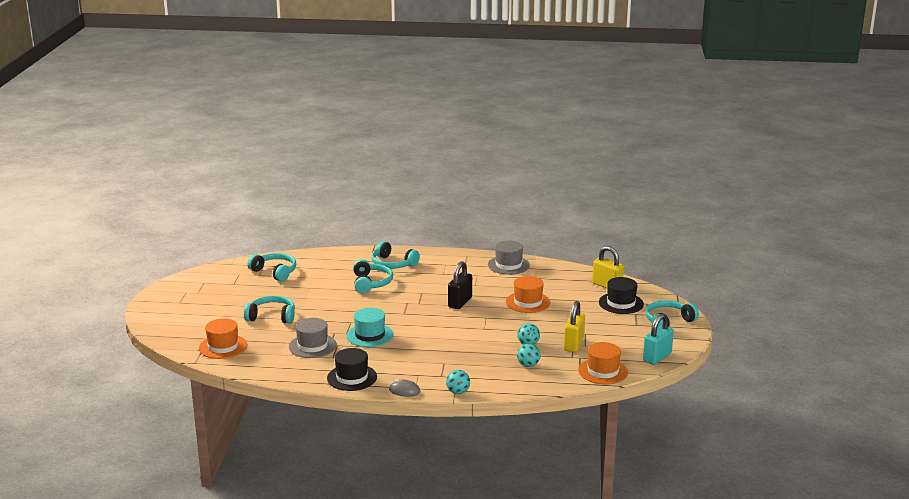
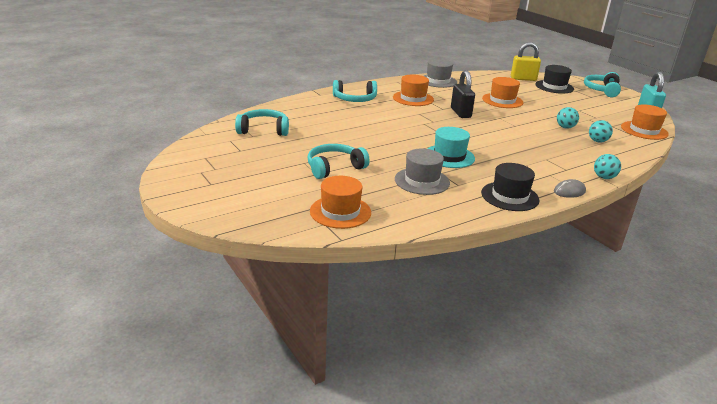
camera: 40 degrees left, 5 degrees up
turquoise headphones [353,259,393,294] -> none
yellow padlock [564,301,585,352] -> none
none -> orange hat [393,75,434,106]

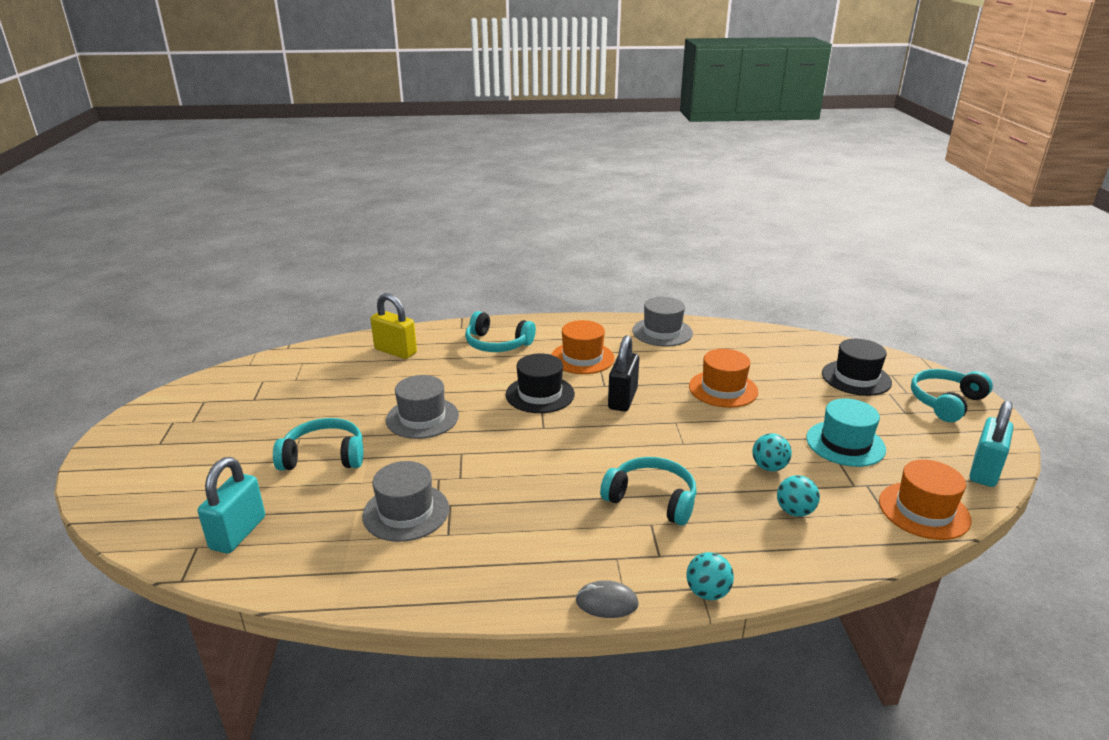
camera: 30 degrees right, 0 degrees up
turquoise headphones [235,109,289,136] -> turquoise headphones moved to [600,457,697,526]
orange hat [310,176,371,229] -> turquoise padlock [198,457,265,553]
turquoise hat [427,127,475,168] -> turquoise hat moved to [806,398,886,467]
black hat [481,163,540,211] -> black hat moved to [506,353,575,413]
yellow padlock [511,42,541,81] -> yellow padlock moved to [370,293,417,359]
none -> grey hat [386,375,459,439]

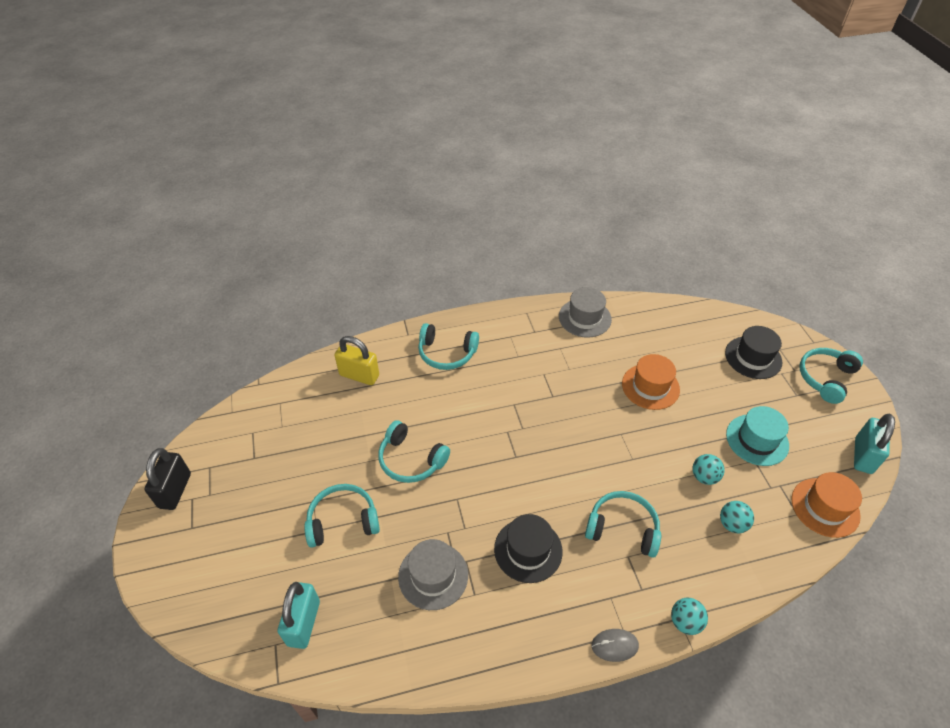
camera: 10 degrees left, 20 degrees up
grey hat [386,375,459,439] -> turquoise headphones [378,420,450,483]
black hat [506,353,575,413] -> black hat moved to [494,514,563,583]
orange hat [551,320,615,374] -> none
black padlock [608,335,639,412] -> black padlock moved to [145,448,191,510]

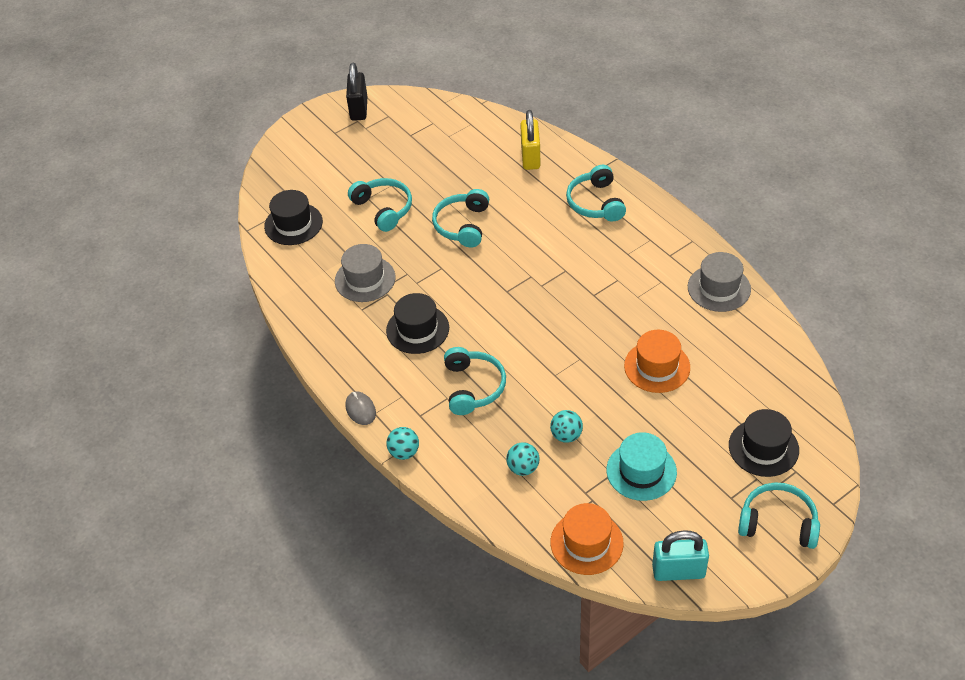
camera: 70 degrees right, 0 degrees up
black padlock [145,448,191,510] -> black padlock turned 75 degrees counterclockwise [346,63,367,121]
turquoise padlock [278,582,320,649] -> black hat [264,190,323,245]

